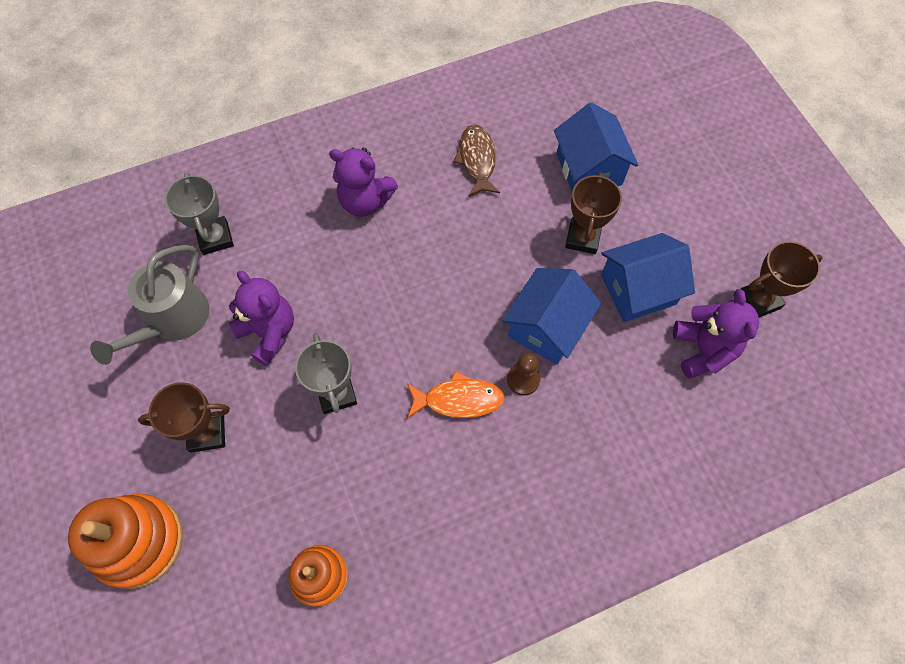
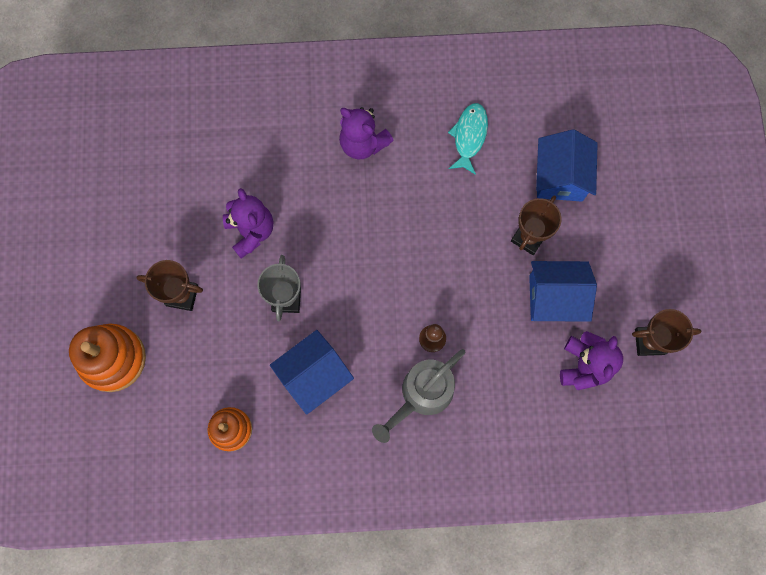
camera: 20 degrees right, 10 degrees up
grey watering can [90,245,209,365] -> grey watering can moved to [372,349,465,443]
grey trophy [165,173,234,255] -> none
orange fish [407,371,505,418] -> none
brown fish [453,125,500,196] -> turquoise fish [448,103,488,175]
blue house [502,268,601,365] -> blue house moved to [270,330,354,415]

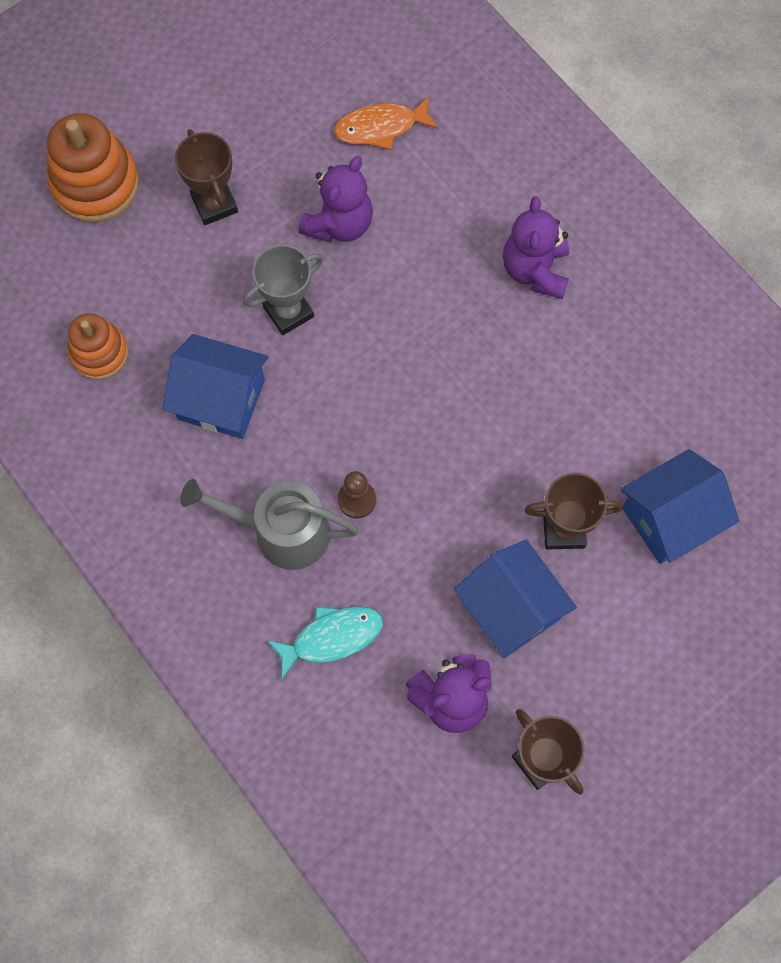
camera: 55 degrees right, 5 degrees down
turquoise fish [448,103,488,175] -> turquoise fish moved to [267,606,383,680]
none -> orange fish [334,96,439,150]

